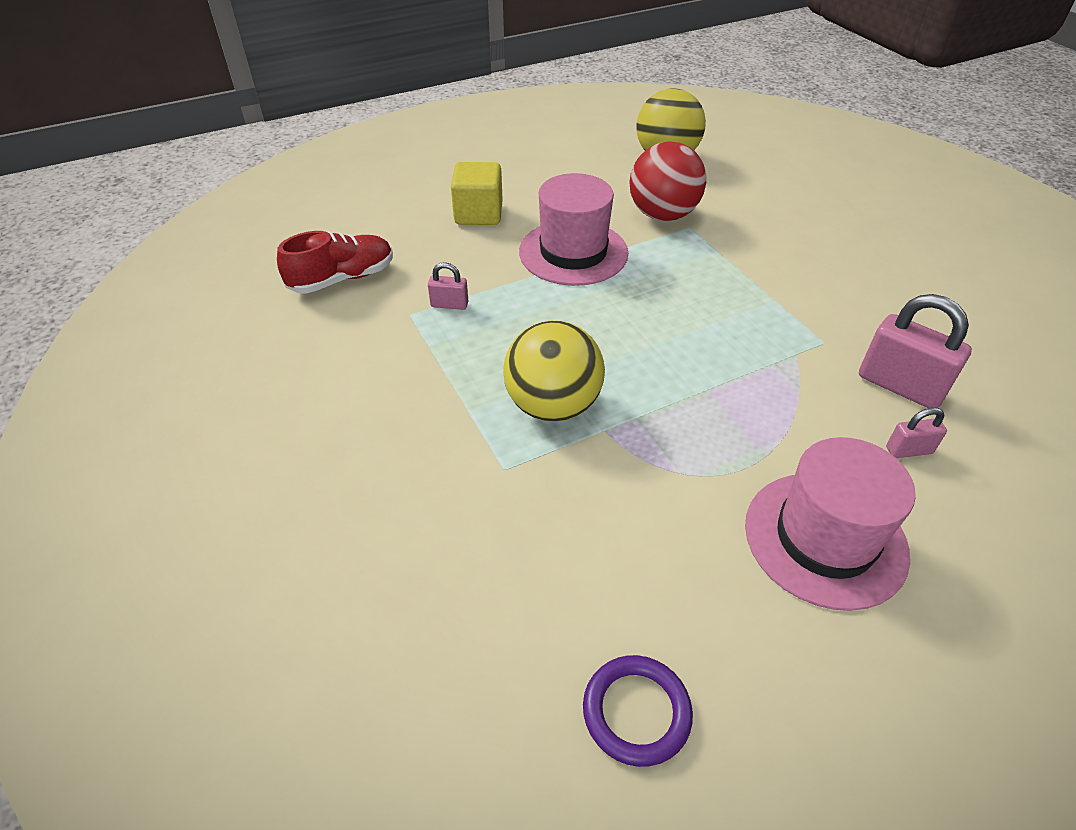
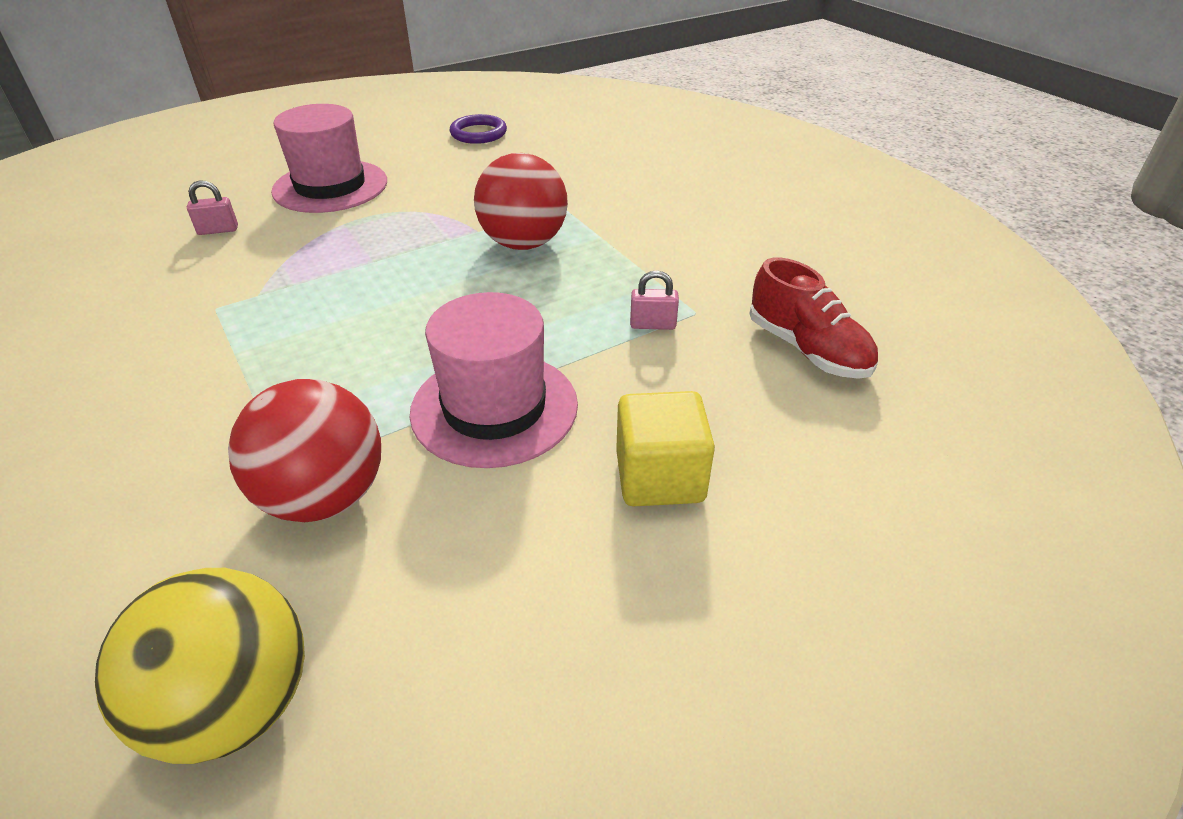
camera: 175 degrees right, 5 degrees down
red shoe [277,231,393,294] -> red shoe turned 90 degrees counterclockwise [749,258,878,379]
yellow ball [503,320,605,422] -> red ball [474,153,568,250]
pink padlock [859,294,972,408] -> none

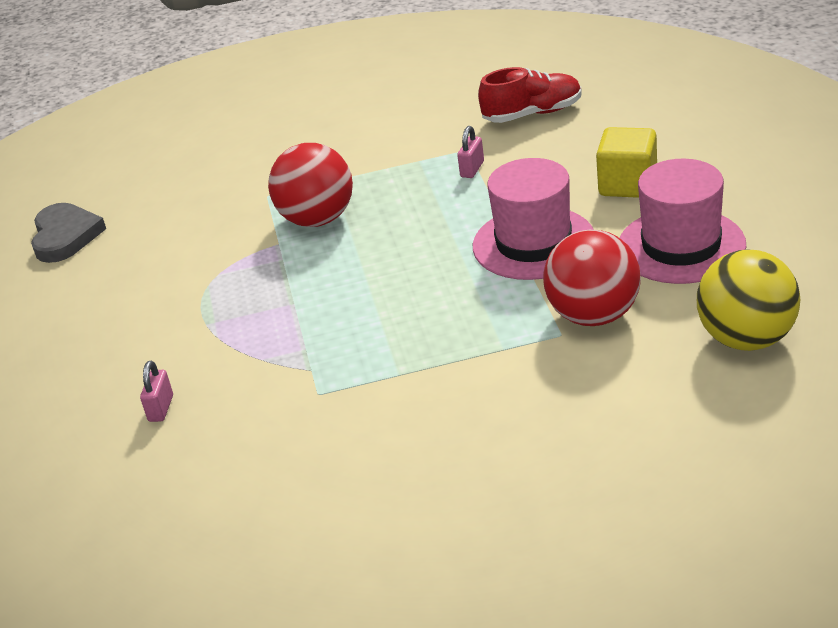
camera: 65 degrees left, 5 degrees down
pink hat [271,104,387,213] -> pink hat moved to [620,159,746,284]
purple ring [450,114,507,144] -> grey heart [31,203,106,263]

